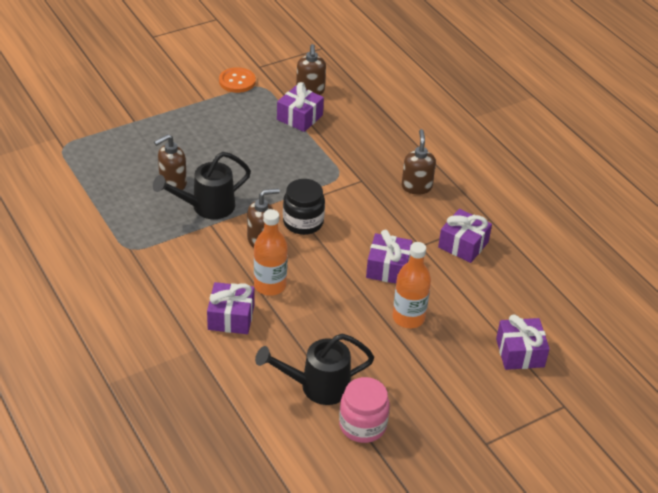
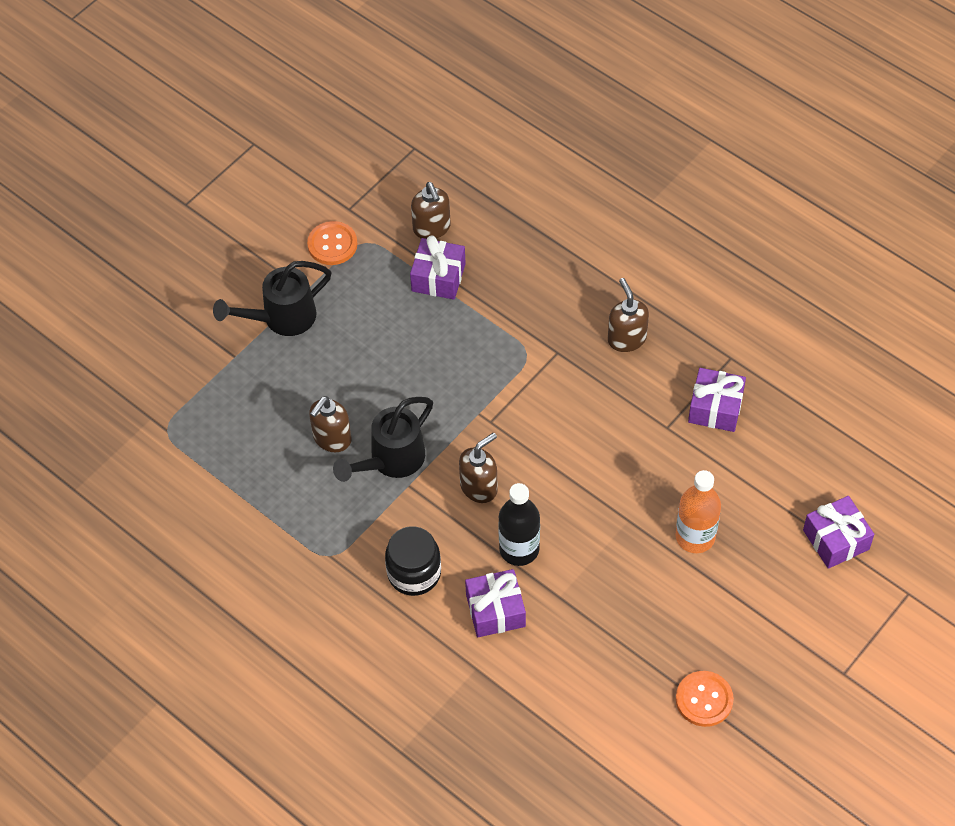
camera: 15 degrees left, 15 degrees up
orange bottle [254,209,288,296] -> black bottle [498,483,540,566]
black watering can [255,334,374,405] -> black watering can moved to [213,261,331,336]
black jar [283,179,325,235] -> black jar moved to [385,526,441,596]
pink jar [339,377,390,443] -> orange button [676,671,734,727]
purple gift [366,230,413,283] -> none

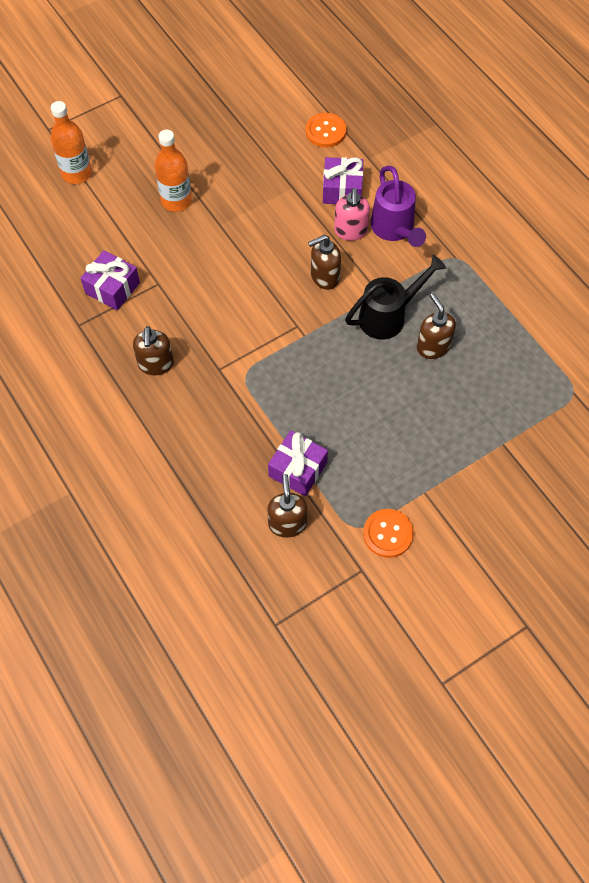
camera: 165 degrees left, 5 degrees up
black watering can [213,261,331,336] -> none
brown soap dispenser [309,396,352,452] -> brown soap dispenser turned 75 degrees counterclockwise [417,293,456,359]
black jar [385,526,441,596] -> purple watering can [370,166,426,247]
black bottle [498,483,540,566] -> none
orange button [676,671,734,727] -> orange button moved to [306,113,346,148]
purple gift [803,496,874,569] -> orange bottle [51,101,92,184]
none -> pink soap dispenser [334,188,370,241]

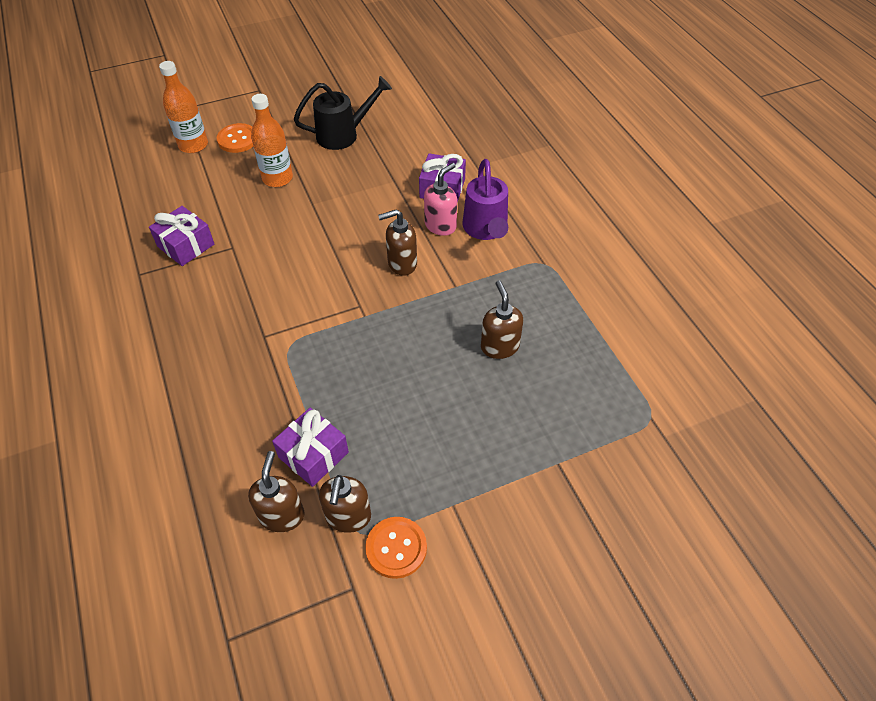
camera: 10 degrees right, 10 degrees down
brown soap dispenser [133,326,174,375] -> brown soap dispenser moved to [319,475,371,533]
orange button [306,113,346,148] -> orange button moved to [217,123,254,153]
pink soap dispenser [334,188,370,241] -> pink soap dispenser turned 150 degrees counterclockwise [424,163,457,236]
black watering can [345,255,446,340] -> black watering can moved to [294,76,392,150]

